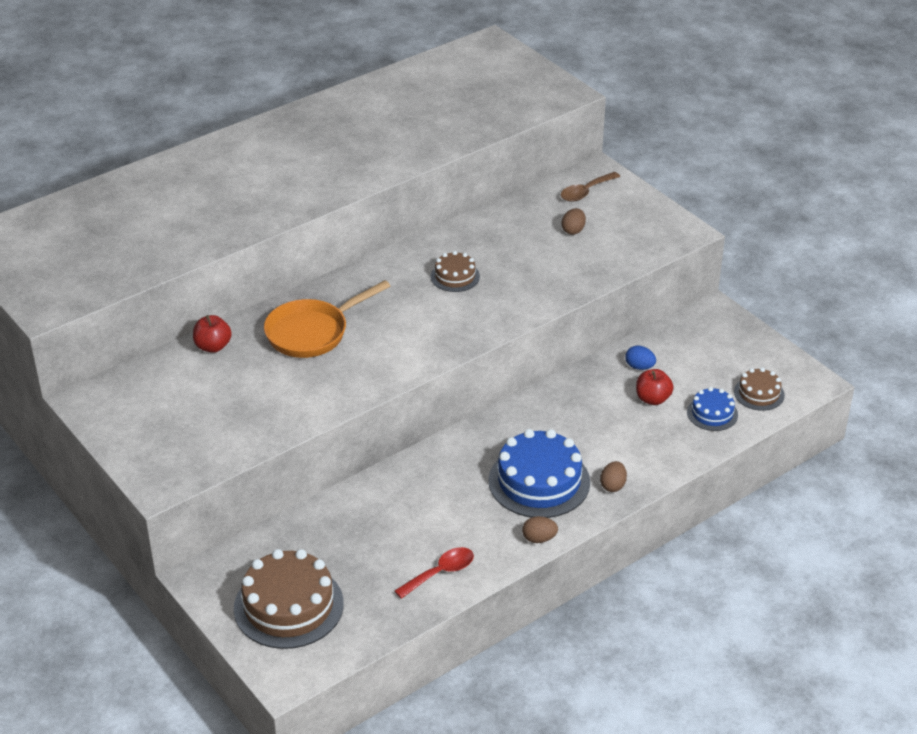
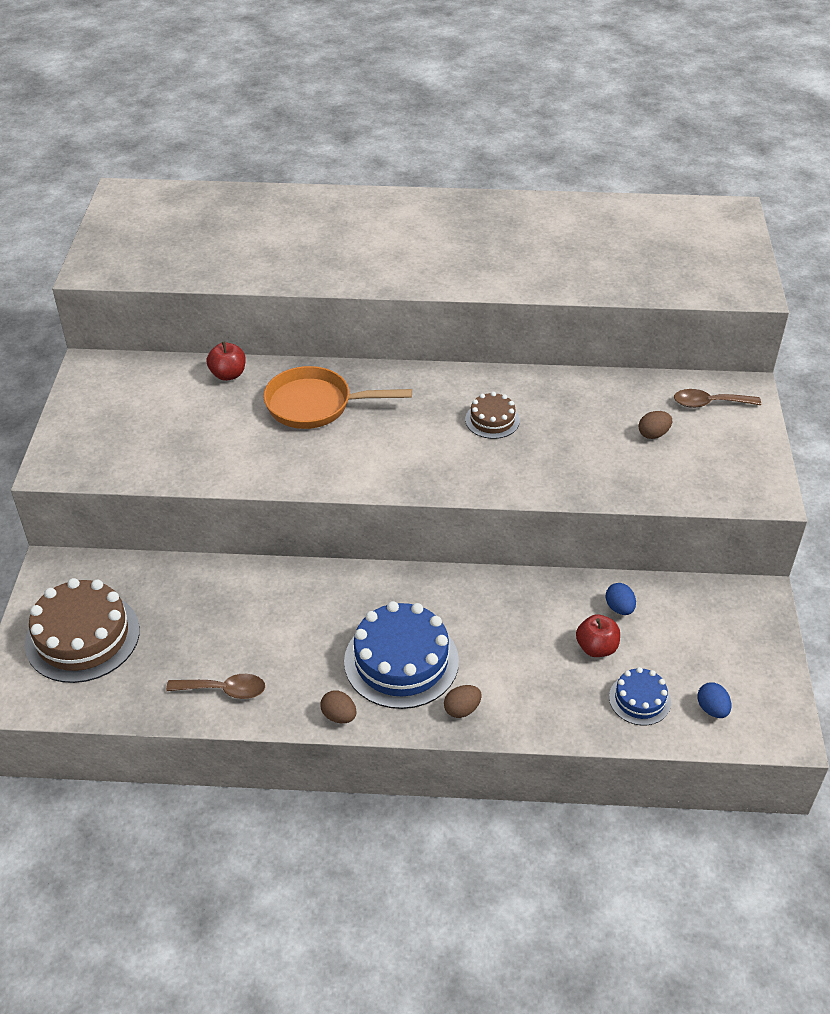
camera: 40 degrees right, 5 degrees up
red spoon [395,547,474,599] -> brown spoon [166,674,265,699]
brown cake [734,368,785,411] -> blue egg [697,682,731,718]

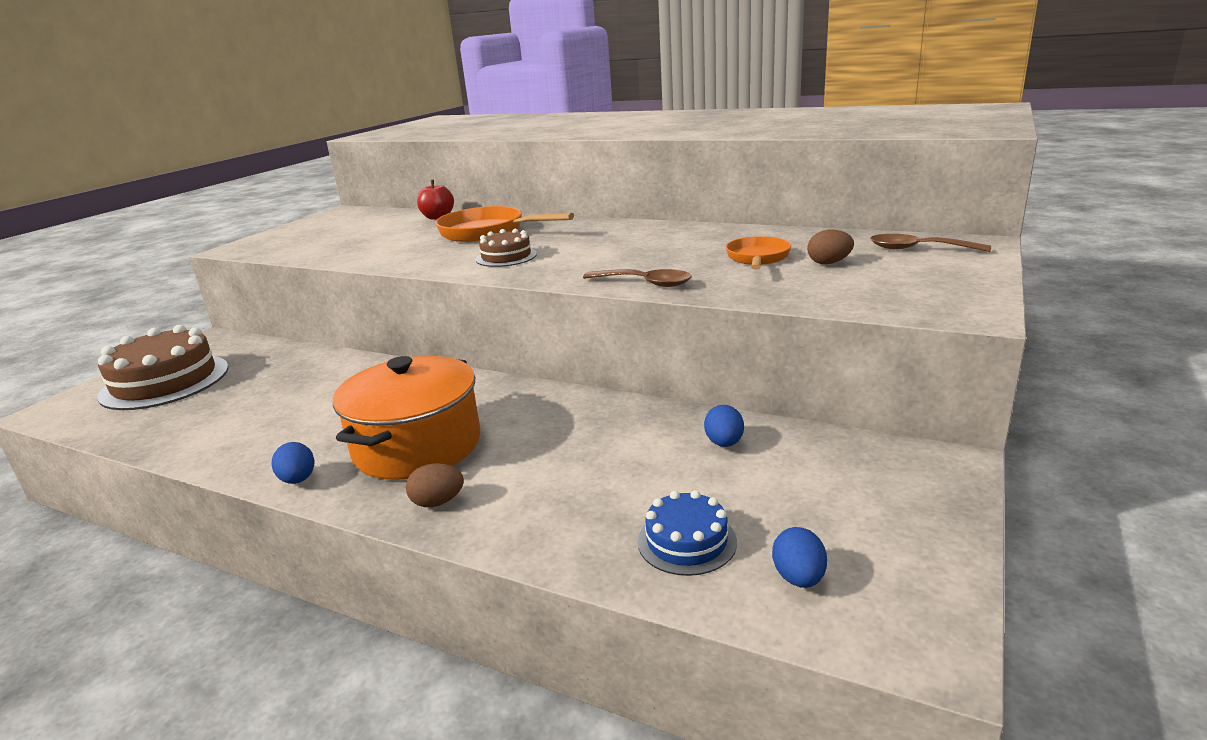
camera: 25 degrees right, 20 degrees down
brown spoon [166,674,265,699] -> brown spoon moved to [583,269,692,287]
brown egg [320,690,357,723] -> blue egg [272,442,315,484]
blue cake [344,601,459,709] -> orange pot [333,356,480,480]
brown cake [465,392,520,439] -> brown cake moved to [476,229,537,267]
red apple [576,614,620,657] -> none
none -> orange pan [726,236,791,270]

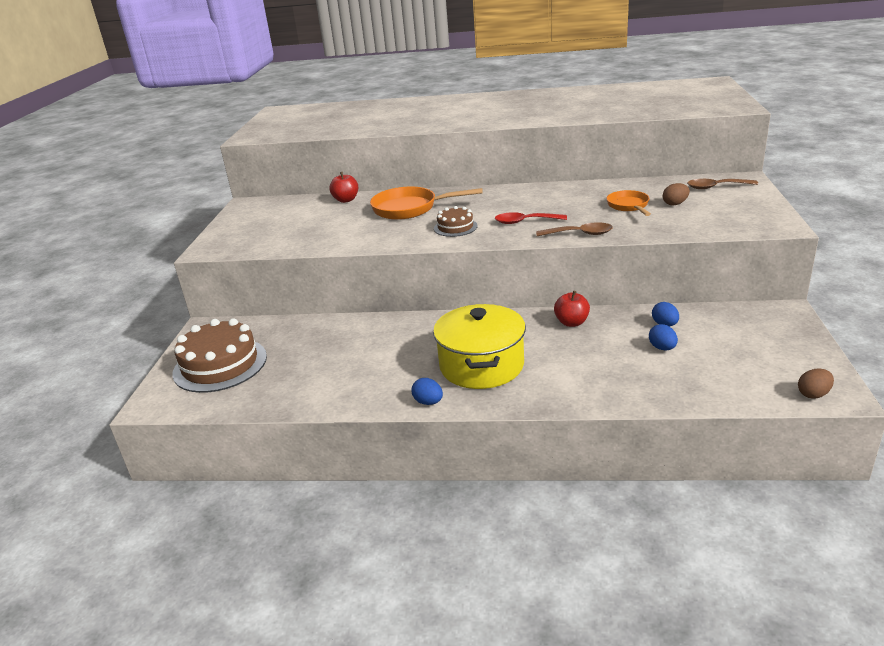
camera: 20 degrees left, 5 degrees up
orange pot [333,356,480,480] -> yellow pot [433,304,526,389]
brown egg [406,463,464,507] -> brown egg moved to [798,368,834,399]
blue cake [638,490,737,576] -> none
blue egg [772,527,827,588] -> blue egg moved to [649,324,678,350]
none -> red spoon [495,212,567,224]
none -> red apple [554,291,590,327]

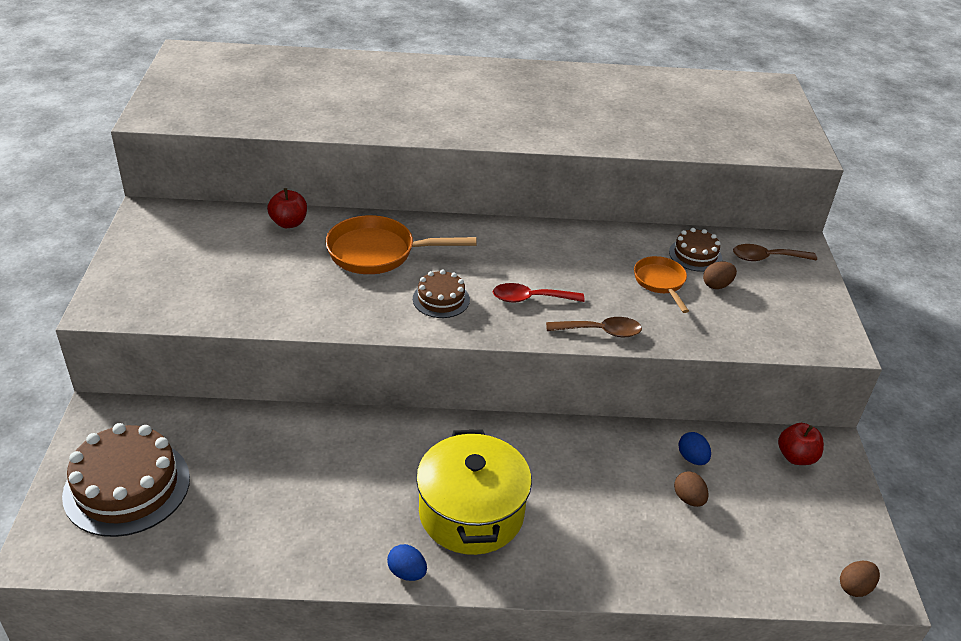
camera: 10 degrees left, 10 degrees up
red apple [554,291,590,327] -> red apple moved to [778,423,824,465]
blue egg [649,324,678,350] -> brown egg [674,471,709,507]
none -> brown cake [669,228,722,272]

